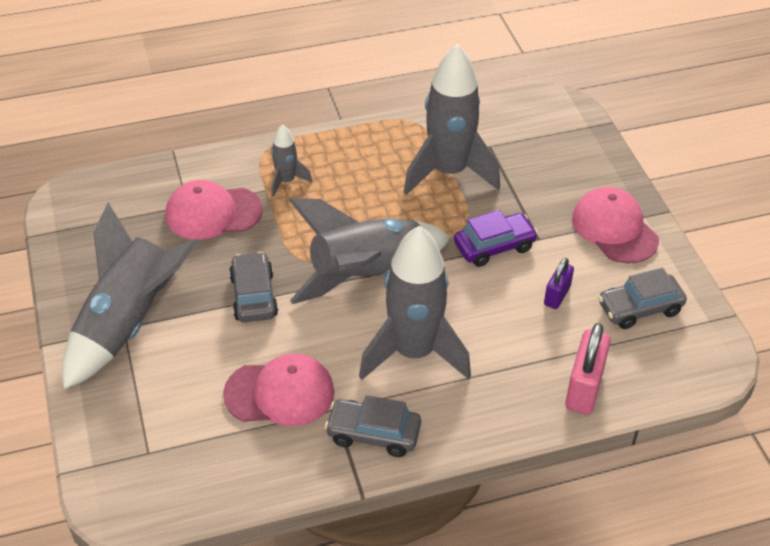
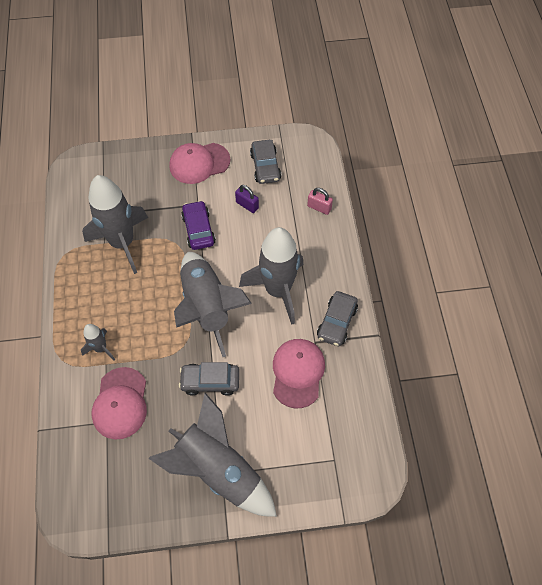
camera: 80 degrees left, 15 degrees up
pink padlock [565,323,611,415] -> pink padlock [307,188,333,215], size x0.60

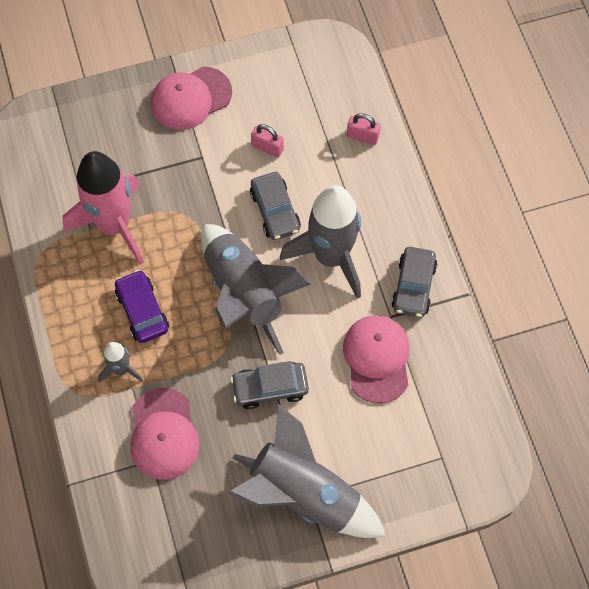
camera: 10 degrees left, 5 degrees up
grey rocket [82,175,148,274] -> pink rocket [62,151,144,265]
purple car [181,200,216,250] -> purple car moved to [115,270,169,343]
purple padlock [235,185,259,213] -> pink padlock [251,124,284,158]
grey car [250,140,281,184] -> grey car moved to [250,172,301,240]

